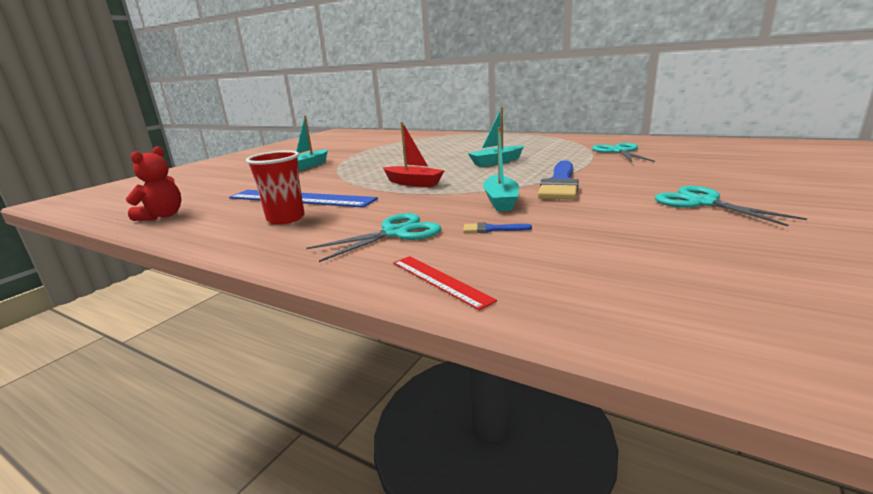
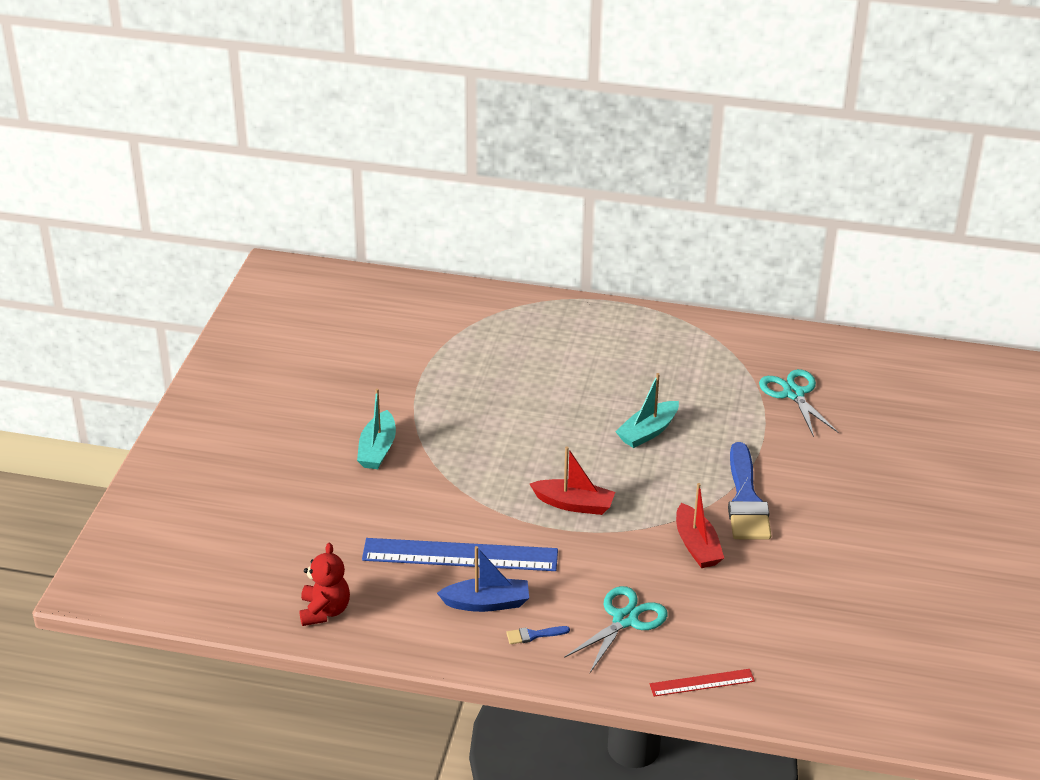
camera: 20 degrees left, 15 degrees up
red cup [246,150,305,224] -> blue boat [437,546,529,612]
red ruler [393,256,497,311] -> red ruler turned 45 degrees counterclockwise [650,669,755,696]
blue brush [463,222,532,233] -> blue brush moved to [506,626,570,644]
turquoise boat [483,127,519,211] -> red boat [676,483,724,568]
turquoise scissors [655,186,807,226] -> none

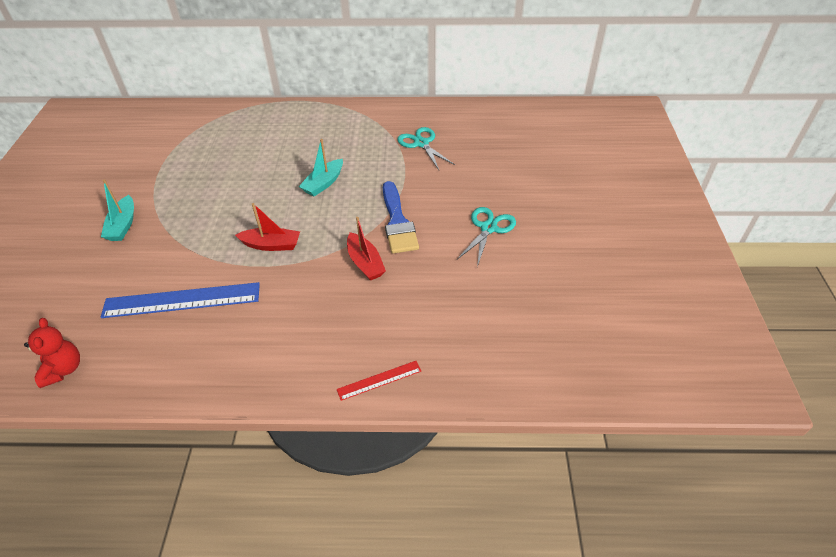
camera: 10 degrees left, 10 degrees up
blue boat [437,546,529,612] -> none
blue brush [506,626,570,644] -> none
turquoise scissors [564,586,668,673] -> turquoise scissors moved to [457,207,516,267]

